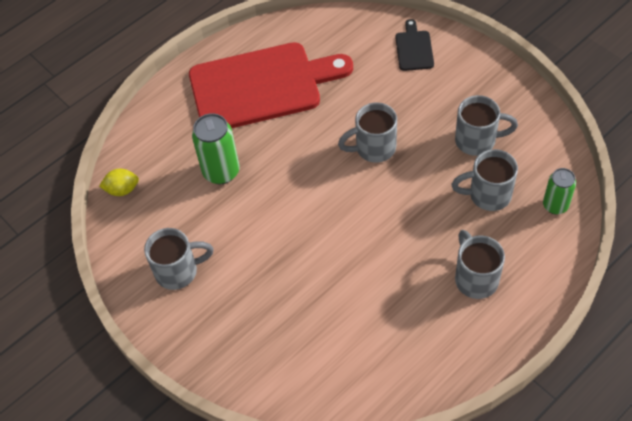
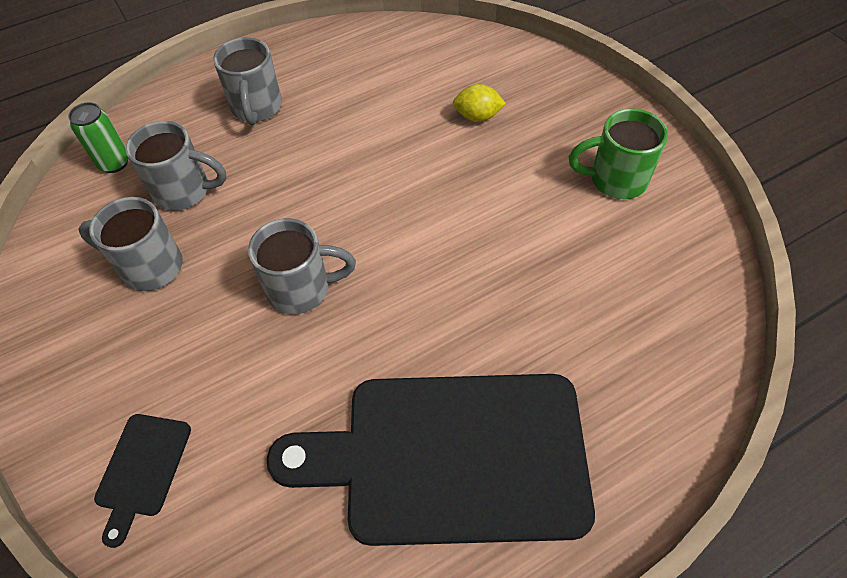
camera: 170 degrees left, 0 degrees up
yellow lemon [99,169,139,196] -> yellow lemon moved to [453,84,506,122]
grey mug [144,228,214,290] -> green mug [569,108,668,199]
red cutting board [189,42,353,128] -> black cutting board [267,374,595,546]
green can [192,113,240,184] -> none

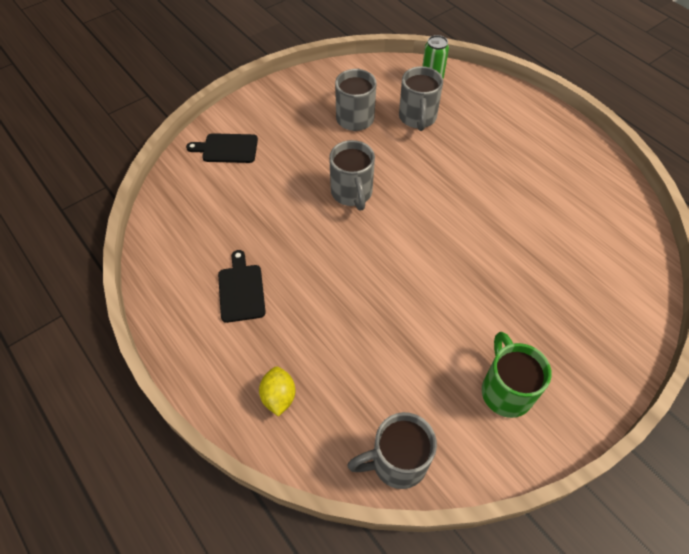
camera: 80 degrees right, 0 degrees up
grey mug [213,37,282,125] -> grey mug moved to [347,412,437,489]
black cutting board [267,374,595,546] -> black cutting board [218,250,266,323], size x0.41
yellow lemon [453,84,506,122] -> yellow lemon moved to [259,367,295,417]

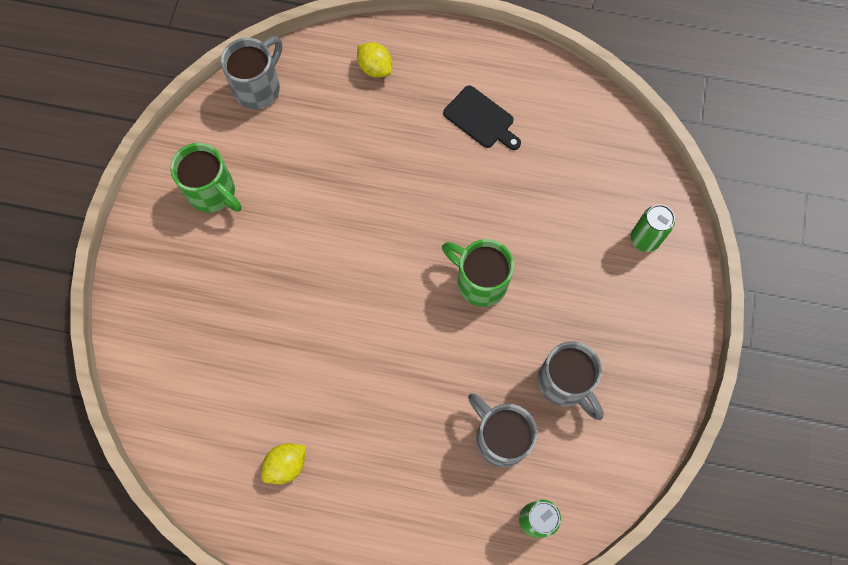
camera: 140 degrees right, 15 degrees up
black cutting board [186,133,258,163] -> green can [631,204,675,252]
grey mug [329,140,375,210] -> green mug [442,239,514,307]
none -> yellow lemon [261,443,306,484]

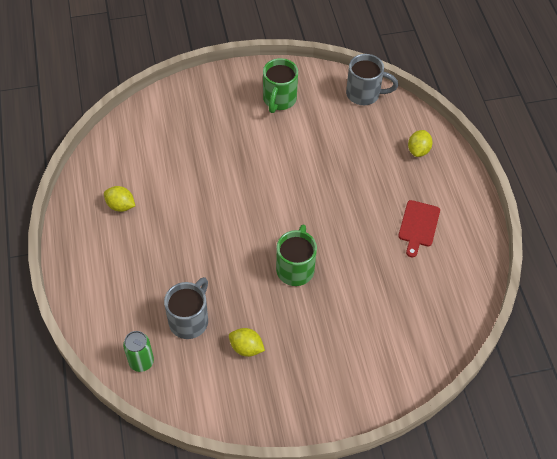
camera: 65 degrees right, 15 degrees down
black cutting board [443,85,521,150] -> red cutting board [398,200,440,257]
grey mug [538,341,604,420] -> yellow lemon [229,328,265,357]
green can [631,204,675,252] -> none

